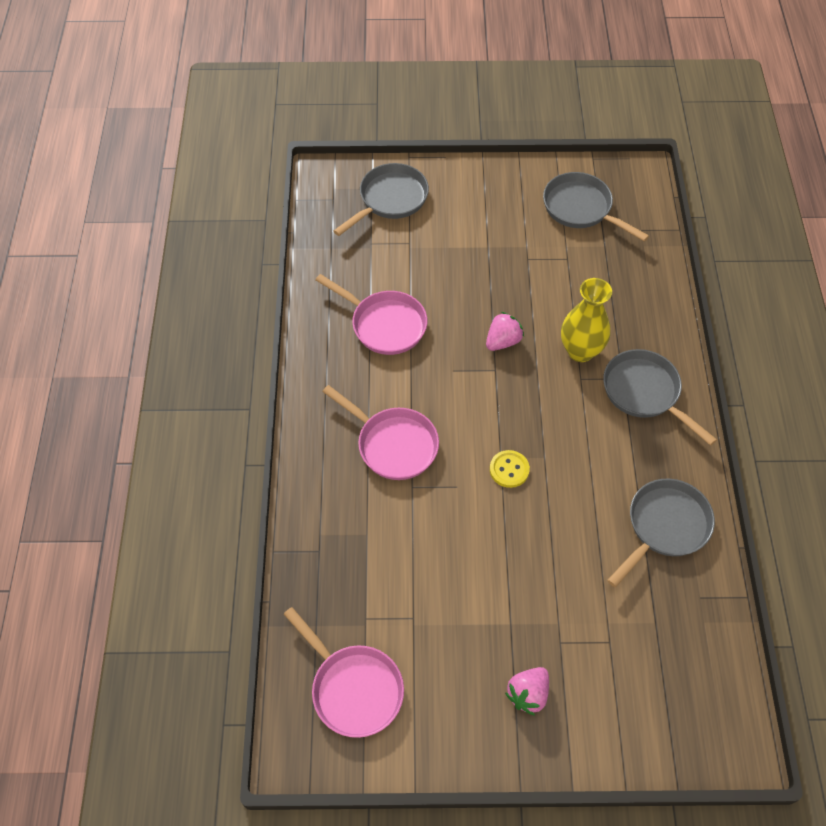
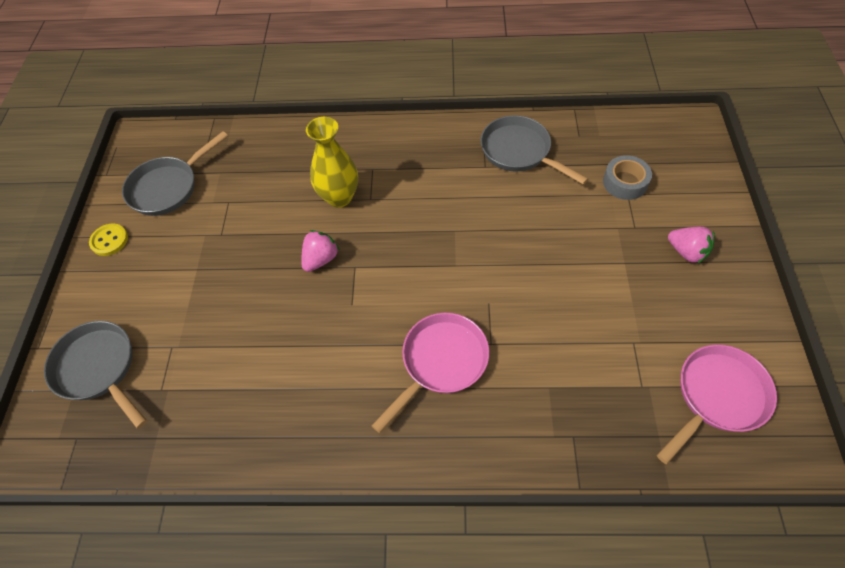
camera: 85 degrees left, 0 degrees up
pink pan [316,274,427,355] -> none
pink strawberry [486,312,524,351] -> pink strawberry turned 75 degrees clockwise [301,230,340,272]
yellow button [490,450,530,488] -> yellow button moved to [89,223,128,256]
grey pan [603,349,717,446] -> none
none -> grey tape [603,155,652,200]

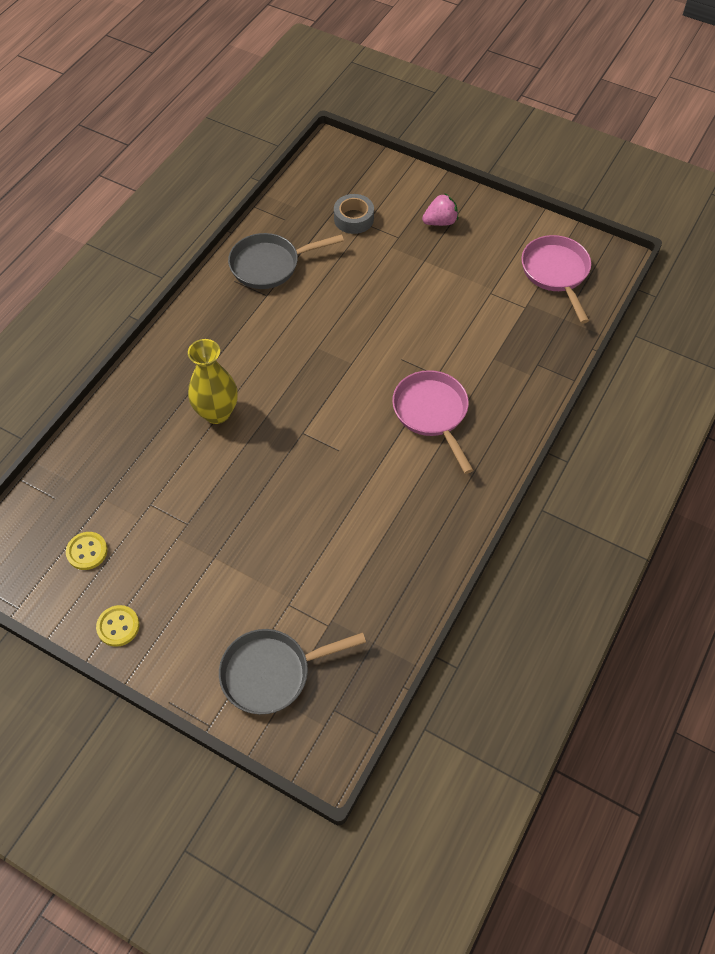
camera: 65 degrees left, 0 degrees up
grey pan [122,131,228,216] -> yellow button [66,532,108,570]
pink strawberry [301,230,340,272] -> none

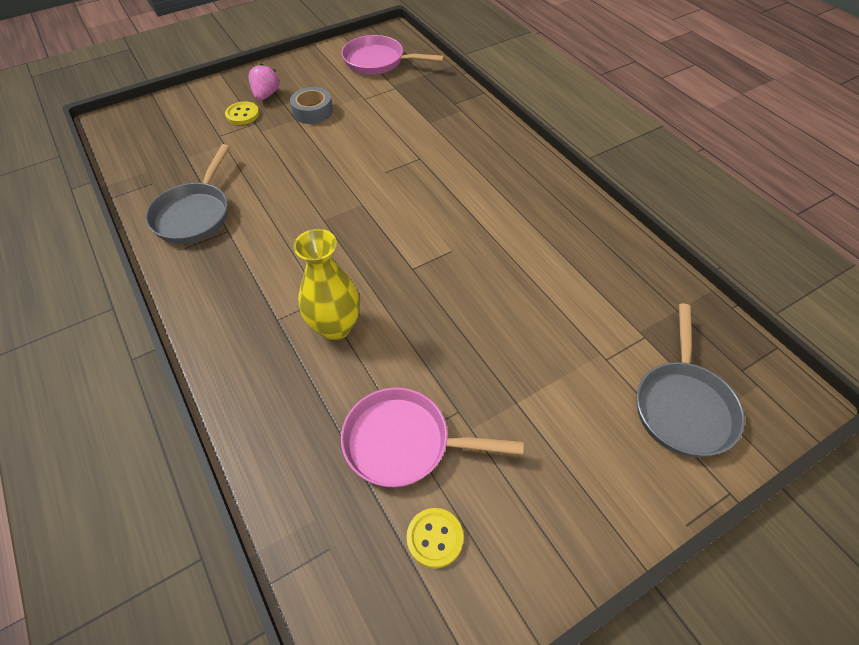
camera: 60 degrees left, 5 degrees down
yellow button [96,605,140,647] -> yellow button moved to [225,102,259,125]
grey tape [334,194,374,234] -> grey tape moved to [290,87,333,124]
pink pan [392,370,473,474] -> pink pan moved to [341,388,524,487]

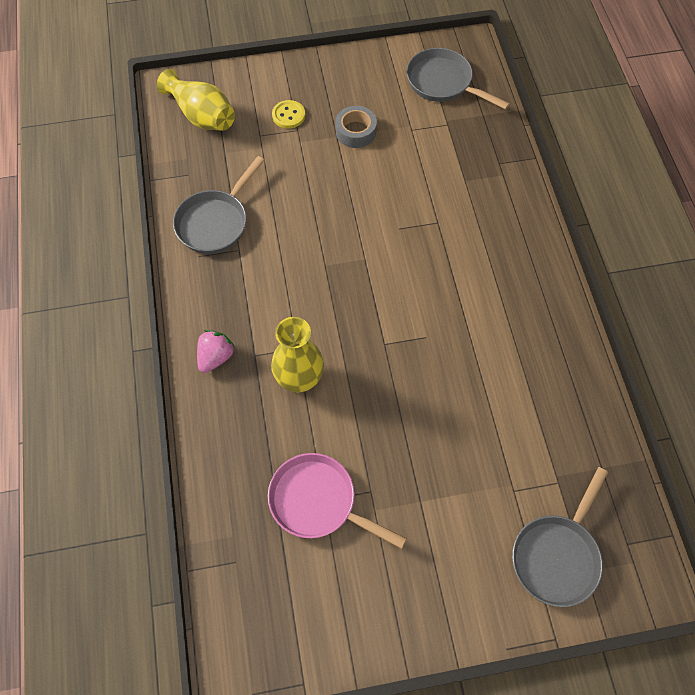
camera: 20 degrees right, 10 degrees up
pink strawberry [248,63,280,101] -> pink strawberry moved to [197,330,235,373]
pink pan [341,35,445,75] -> grey pan [406,48,510,110]
yellow button [406,508,463,569] -> none
none -> yellow vase [157,69,235,131]

